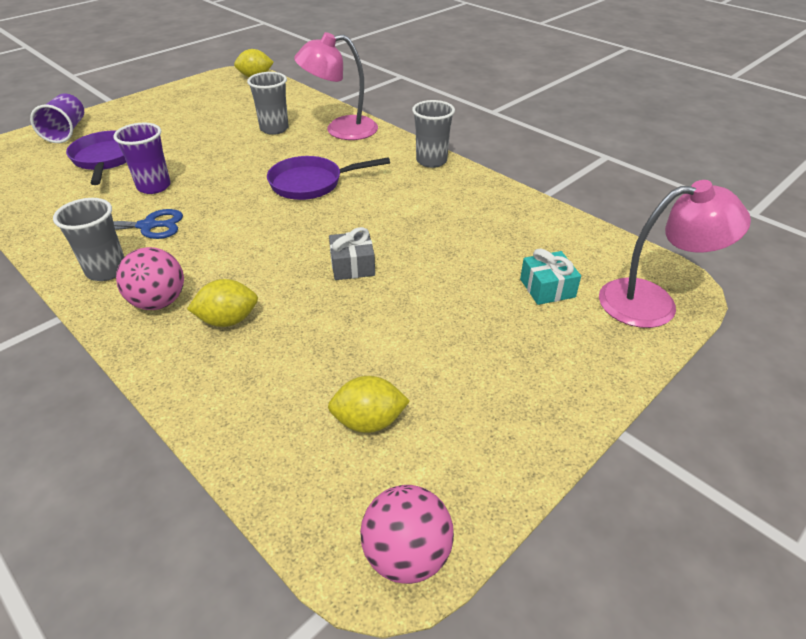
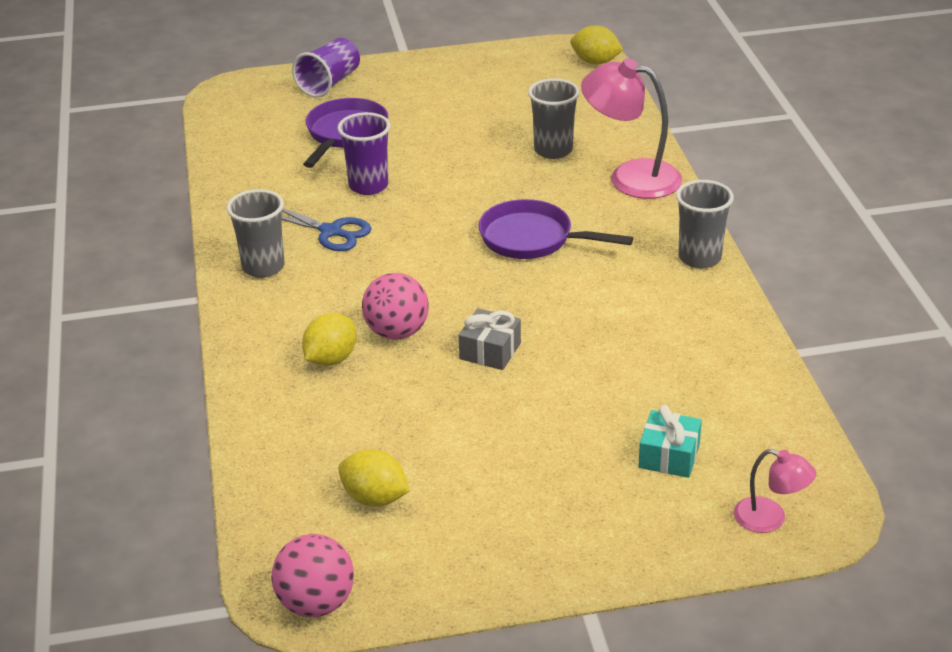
camera: 35 degrees right, 5 degrees down
pink ball [116,247,184,310] -> pink ball moved to [362,273,429,340]
yellow lemon [187,279,258,327] -> yellow lemon turned 75 degrees counterclockwise [302,313,357,366]
pink lamp [599,180,751,328] -> pink lamp [734,449,816,533], size x0.54

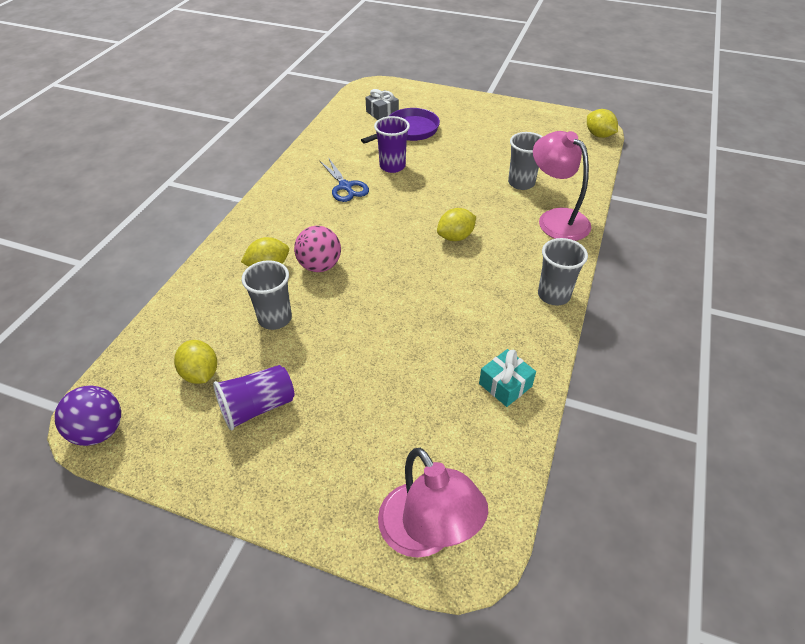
camera: 30 degrees right, 10 degrees up
grey cup [226,189,285,278] -> grey cup moved to [242,260,292,330]
pink ball [271,534,354,617] -> purple ball [55,386,121,446]
purple cup [292,38,360,98] -> purple cup moved to [213,365,295,430]
grey gift [459,308,521,370] -> grey gift moved to [365,89,399,120]
purple pan [478,199,633,259] -> yellow lemon [437,208,476,241]
turquoise gift [638,405,702,478] -> turquoise gift moved to [479,349,536,407]
pink lamp [734,449,816,533] -> pink lamp [378,448,488,558], size x1.84

